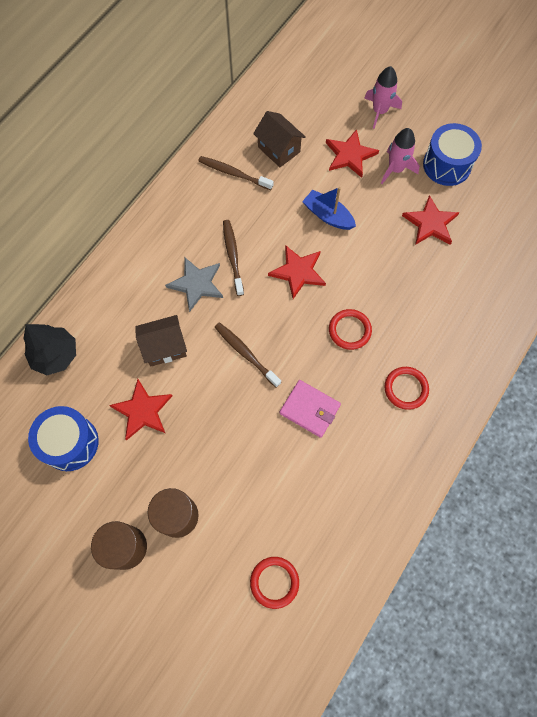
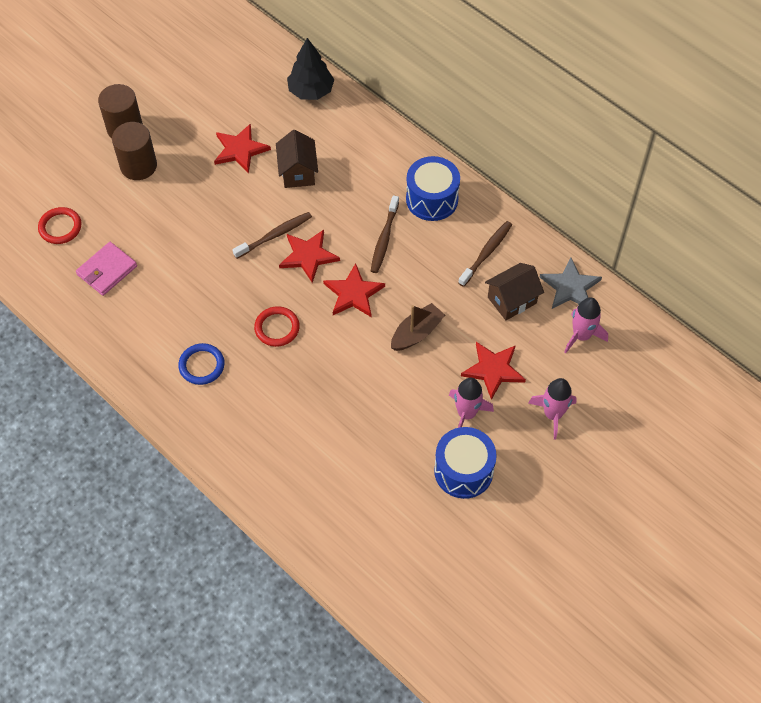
camera: 100 degrees right, 10 degrees down
blue drum [28,406,98,471] -> blue drum moved to [406,156,460,221]
grey star [165,257,223,312] -> grey star moved to [540,257,602,309]
brown toothbrush [223,220,244,296] -> brown toothbrush turned 105 degrees clockwise [371,195,399,273]
pink wallet [280,380,341,438] -> pink wallet moved to [76,242,137,296]
blue boat [302,187,356,230] -> brown boat [391,303,445,351]
red ring [384,367,429,410] -> blue ring [178,343,225,385]
red star [402,195,460,245] -> red star moved to [279,230,340,283]
none -> pink rocket [564,297,608,353]

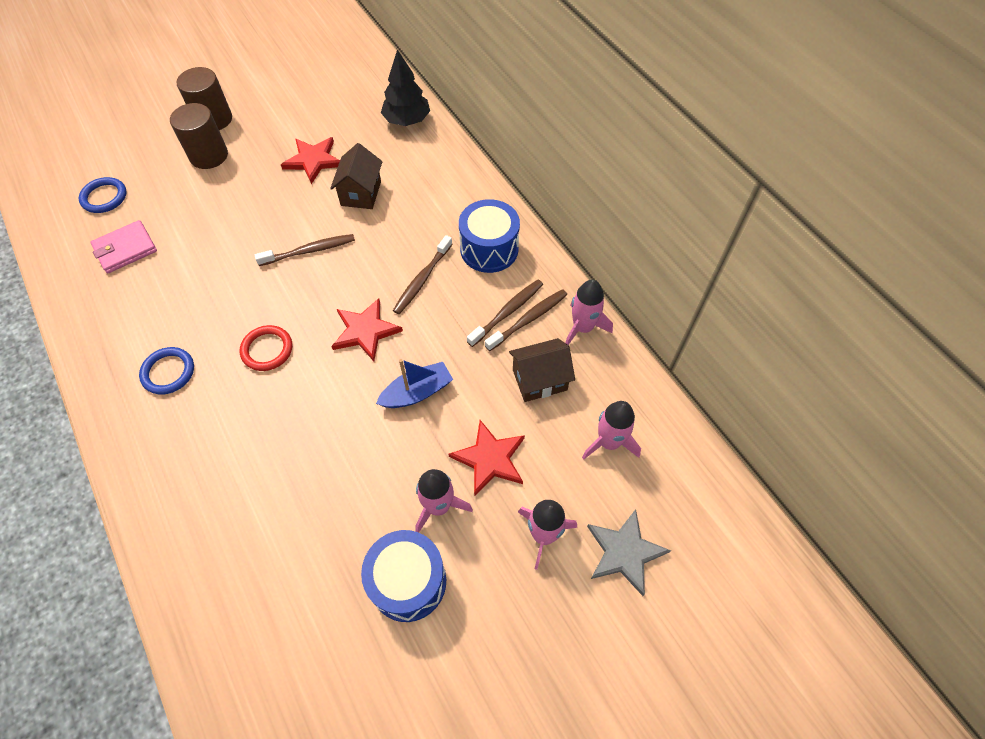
camera: 15 degrees right, 0 degrees up
red ring [38,207,82,244] -> blue ring [79,177,126,213]
red star [279,230,340,283] -> none
brown boat [391,303,445,351] -> blue boat [376,359,453,408]
grey star [540,257,602,309] -> grey star moved to [587,509,671,596]
none -> brown toothbrush [467,280,543,347]
none -> pink rocket [566,279,613,345]

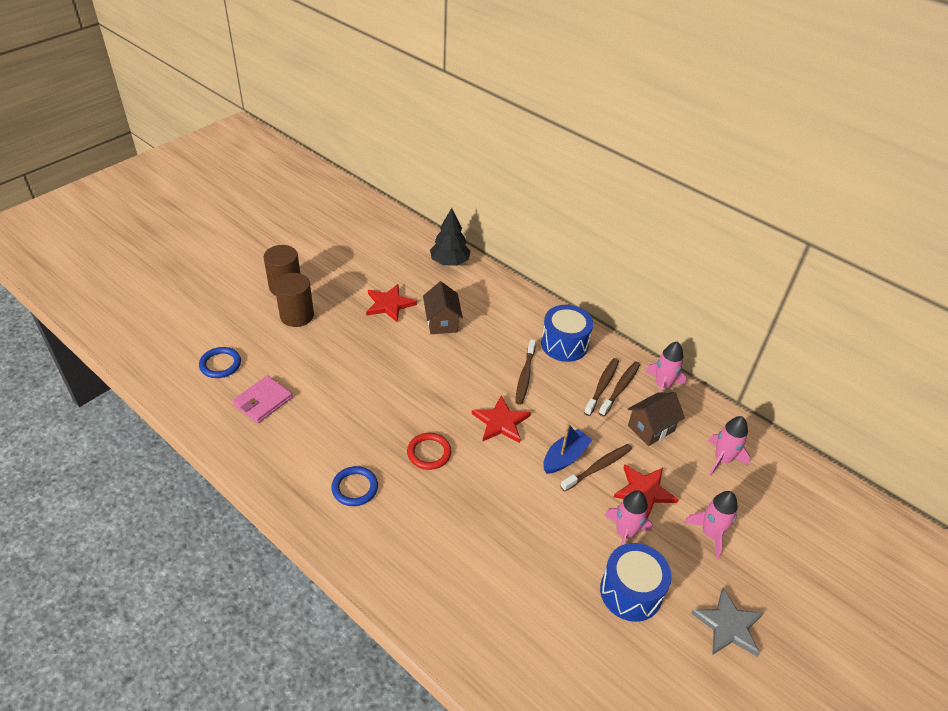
camera: 20 degrees left, 15 degrees down
brown toothbrush [255,234,355,266] -> brown toothbrush moved to [560,444,632,492]
grey star [587,509,671,596] -> grey star moved to [691,588,764,657]

